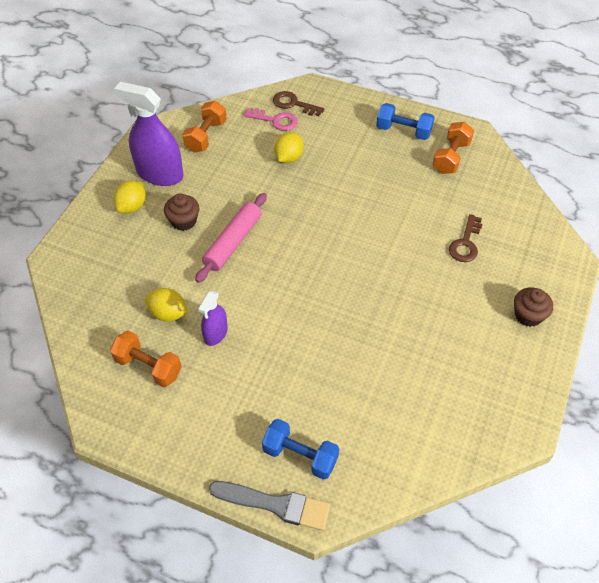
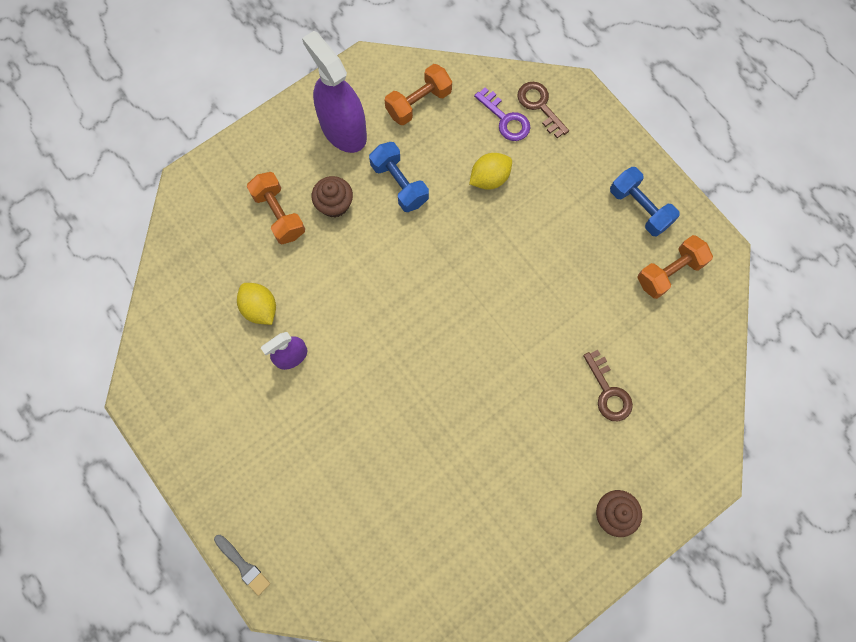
camera: 30 degrees right, 20 degrees up
orange dumbbell [110,330,182,387] -> orange dumbbell moved to [247,172,305,244]
yellow lemon [113,181,146,213] -> none
pink rolling pin [195,193,267,283] -> none
grey brush [209,481,330,531] -> grey brush [214,535,270,596], size x0.58
pink key [244,108,298,131] -> purple key [474,88,530,141]
blue dumbbell [262,419,339,480] -> blue dumbbell moved to [369,142,429,212]
brown key [449,214,482,262] -> brown key turned 75 degrees counterclockwise [583,350,633,421]

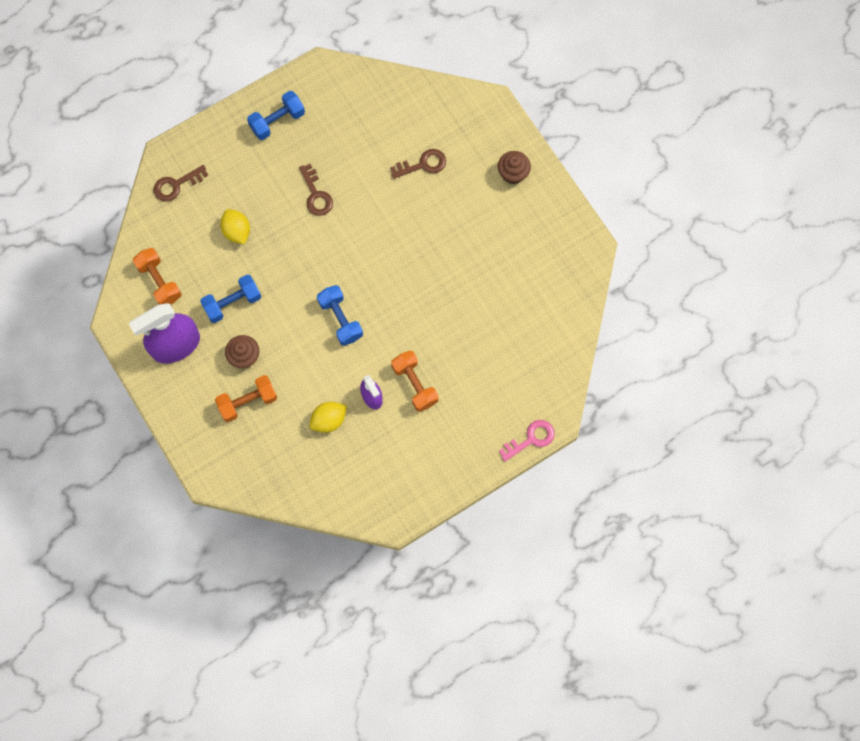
camera: 85 degrees left, 0 degrees up
grey brush [214,535,270,596] -> pink key [499,420,555,462]
purple key [474,88,530,141] -> none
orange dumbbell [637,235,713,299] -> orange dumbbell moved to [391,350,439,412]
none -> brown key [299,164,333,216]
none -> blue dumbbell [317,285,363,346]

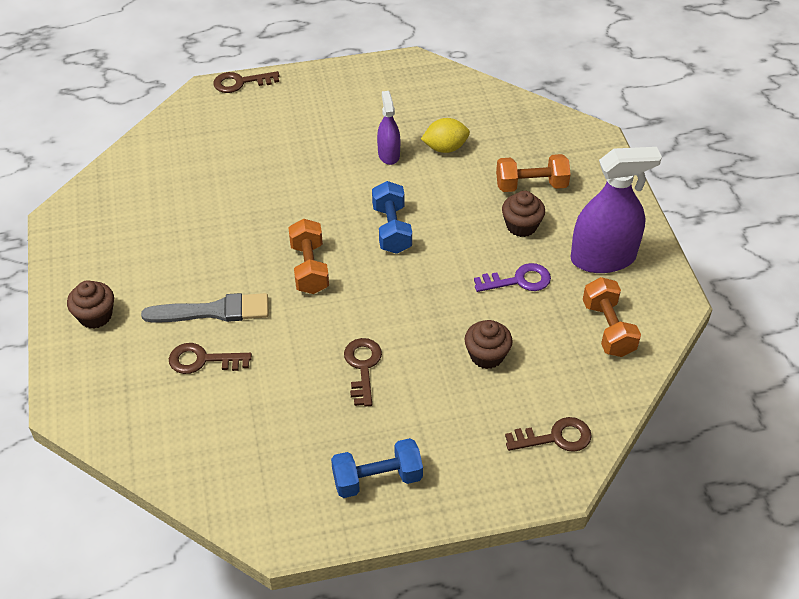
camera: 160 degrees left, 25 degrees down
blue dumbbell [200,275,261,323] -> purple key [474,263,551,292]
yellow lemon [220,209,250,245] -> brown cupcake [465,320,513,369]
orange dumbbell [391,350,439,412] -> orange dumbbell moved to [288,219,329,294]
pink key [499,420,555,462] -> brown key [213,71,279,93]
none -> grey brush [141,293,269,323]

